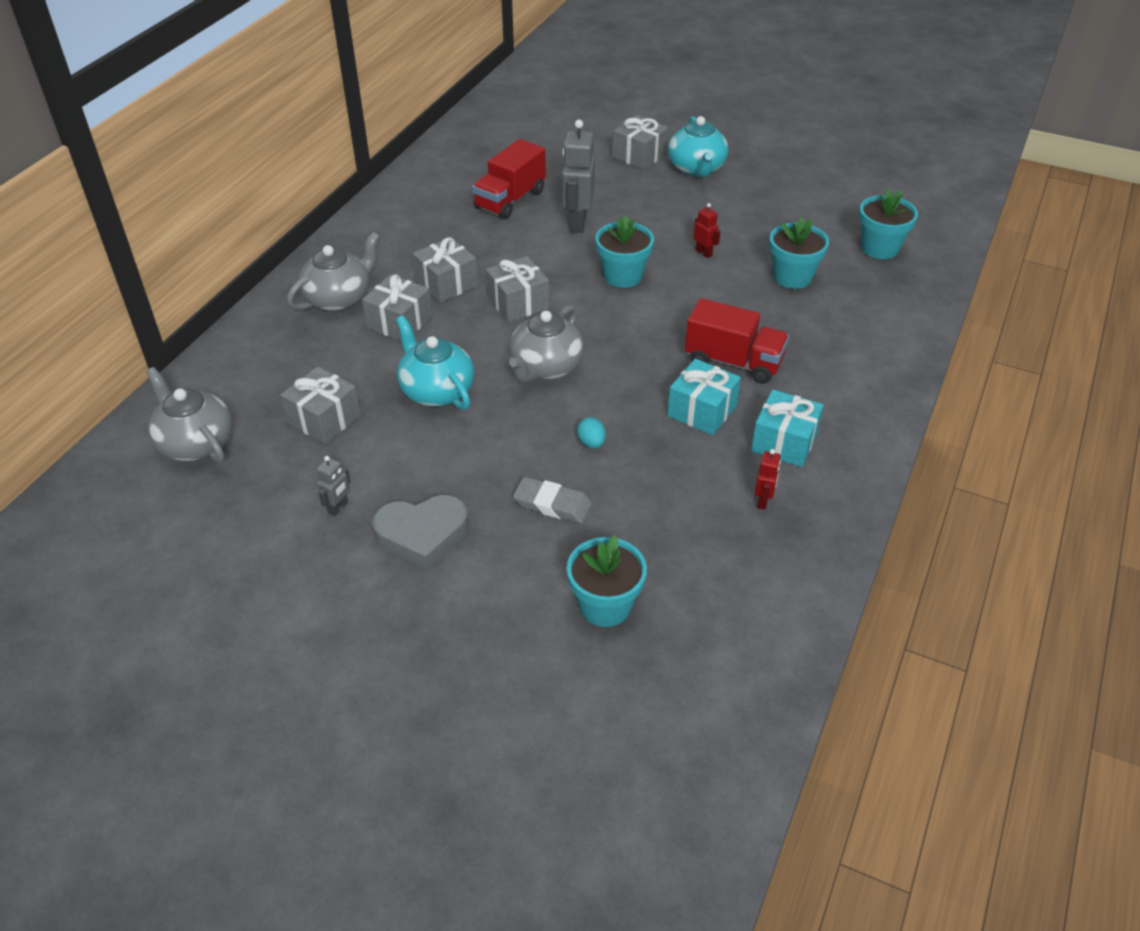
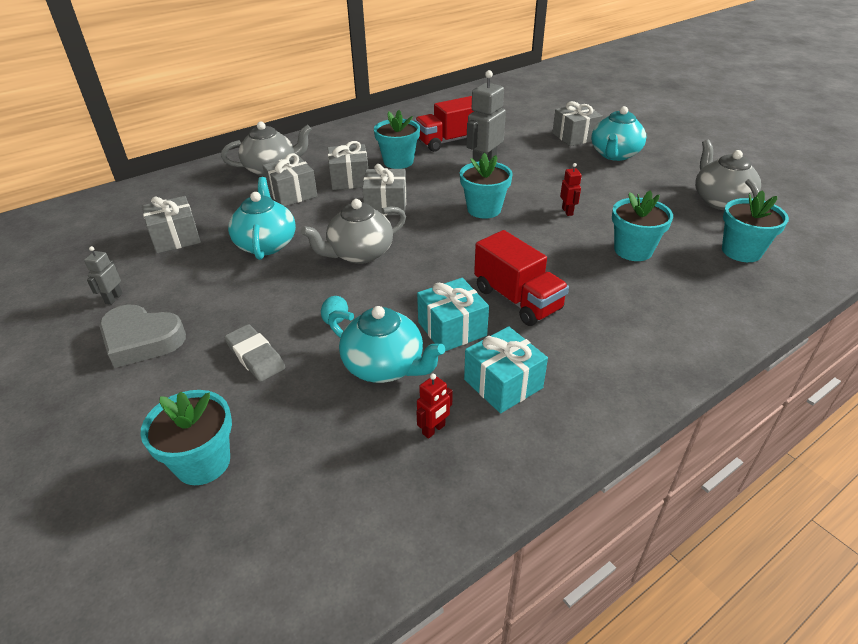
camera: 30 degrees right, 5 degrees down
grey teapot [146,367,233,463] -> grey teapot moved to [695,139,761,210]
grey robot [316,456,351,516] -> grey robot turned 135 degrees clockwise [84,246,123,305]
none -> turquoise teapot [328,306,445,383]
none -> turquoise flower pot [374,110,420,169]

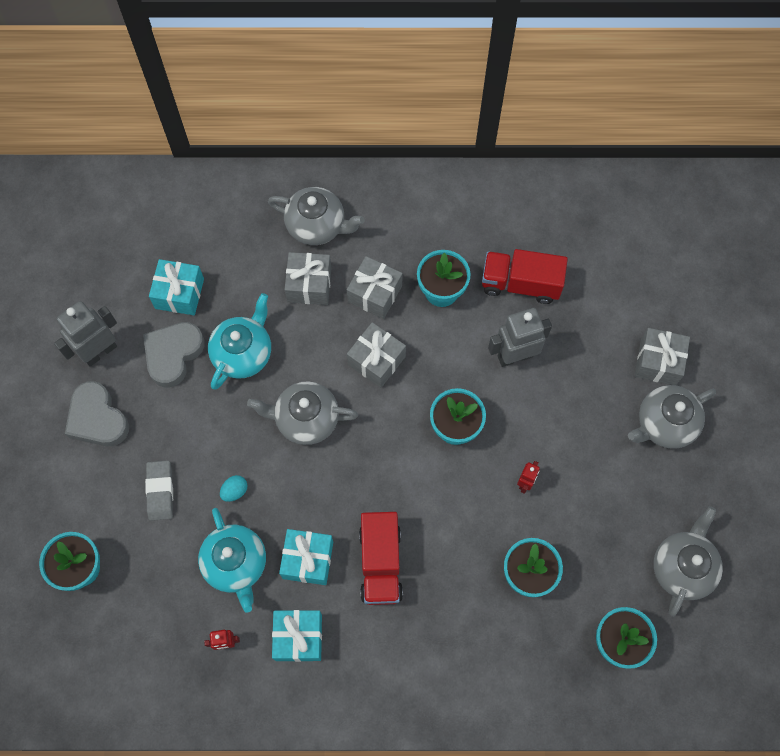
camera: 35 degrees right, 30 degrees up
grey robot [84,246,123,305] -> grey robot [54,301,117,367], size x2.02
grey gift [142,196,201,254] -> turquoise gift [149,259,204,315]
turquoise teapot [591,106,646,161] -> grey teapot [628,385,716,449]
none -> grey heart [143,322,205,388]

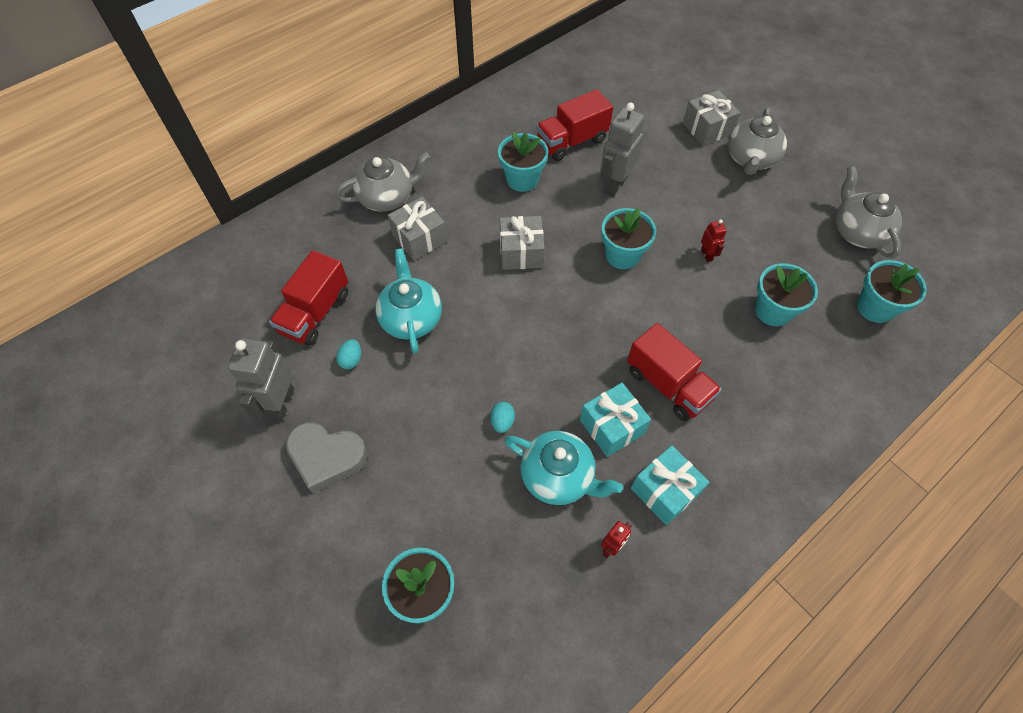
camera: 40 degrees left, 10 degrees down
grey heart [143,322,205,388] -> turquoise egg [336,339,361,369]
grey eraser [145,460,173,521] -> none
turquoise gift [149,259,204,315] -> red truck [269,250,348,346]
grey teapot [247,381,358,445] -> none
grey gift [347,256,403,319] -> none

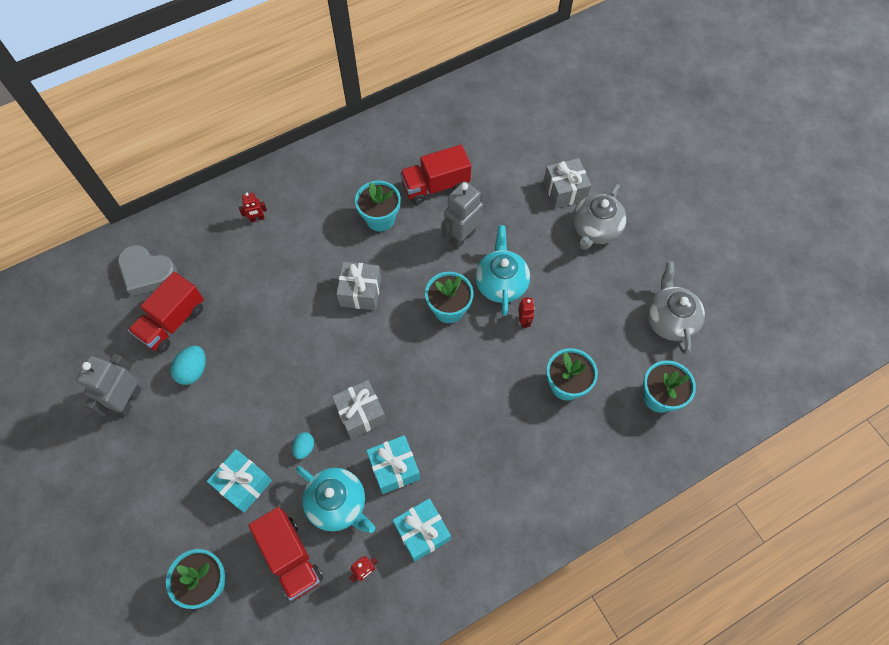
camera: 10 degrees right, 5 degrees up
grey heart [286,422,368,493] -> grey heart moved to [118,245,177,296]
grey teapot [335,152,430,212] -> red robot [239,193,267,222]
turquoise egg [336,339,361,369] -> turquoise egg [171,346,206,385], size x1.54
turquoise teapot [375,248,442,354] -> turquoise teapot moved to [475,225,530,316]
grey gift [388,197,447,260] -> grey gift moved to [332,380,386,439]
red truck [627,323,722,421] -> red truck moved to [249,507,323,601]
none -> turquoise gift [207,449,272,512]

